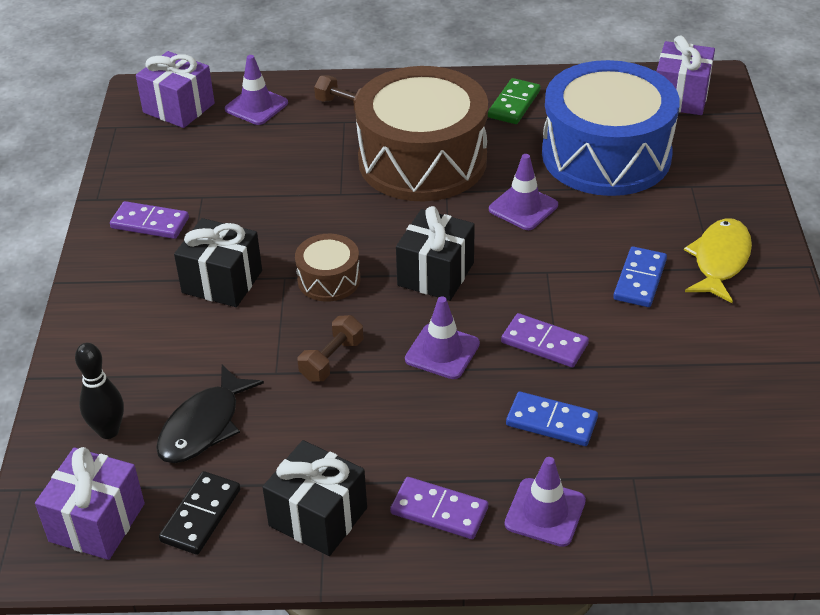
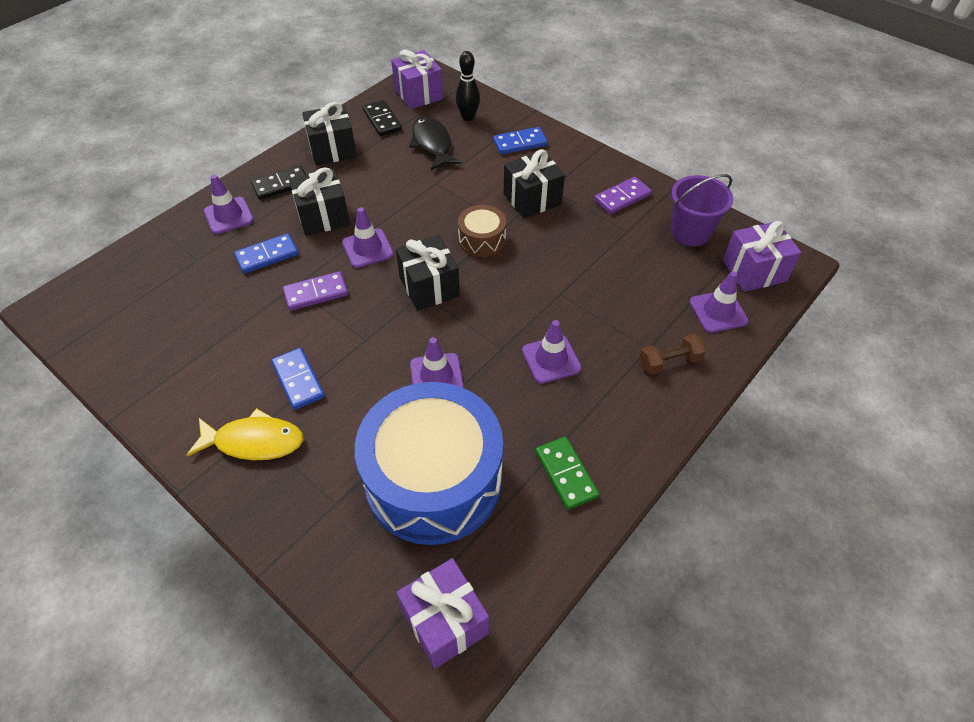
camera: 130 degrees right, 10 degrees up
brown dumbbell [298,315,363,381] -> none
brown drum [355,66,488,201] -> purple traffic cone [522,320,582,384]
purple domino [390,477,488,539] -> black domino [251,166,306,200]
yellow fish [684,218,752,303] -> yellow fish turned 60 degrees counterclockwise [187,408,304,460]
none -> black gift [289,167,350,236]
none -> blue domino [493,127,548,154]
none -> purple bucket [671,174,733,246]

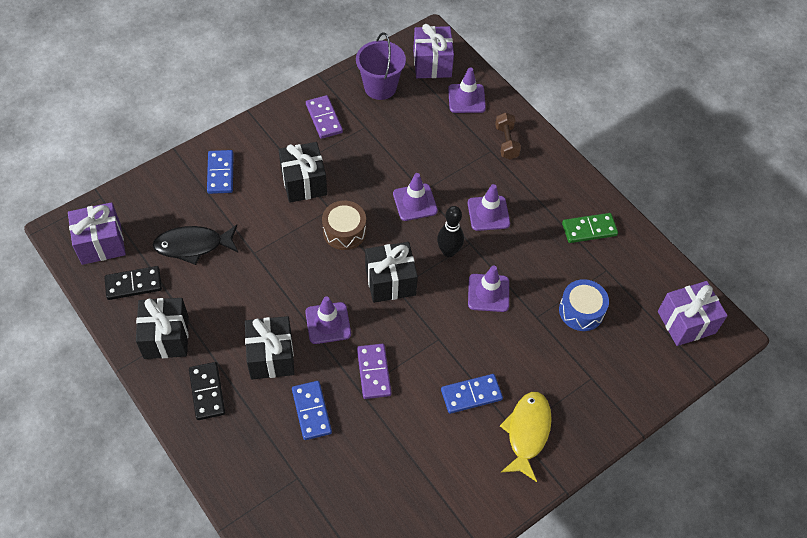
camera: 80 degrees left, 5 degrees up
purple traffic cone [204,174,254,234] -> purple traffic cone moved to [393,173,438,221]
blue drum [355,382,503,545] -> blue drum [559,279,609,331], size x0.44
black bowling pin [455,51,480,121] -> black bowling pin moved to [437,206,464,257]

